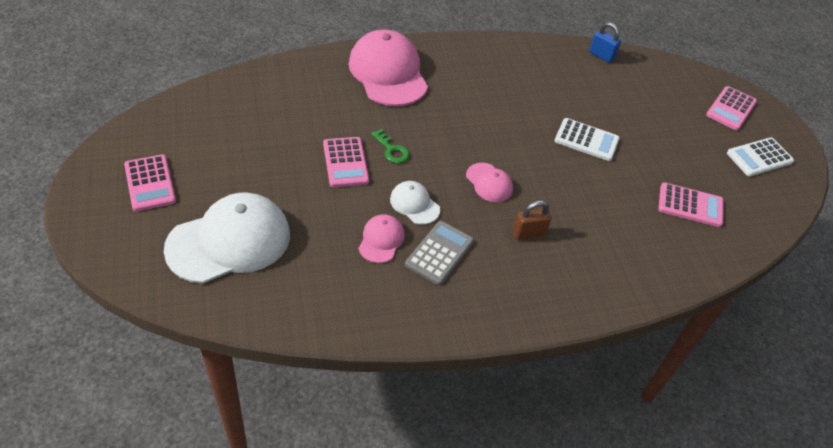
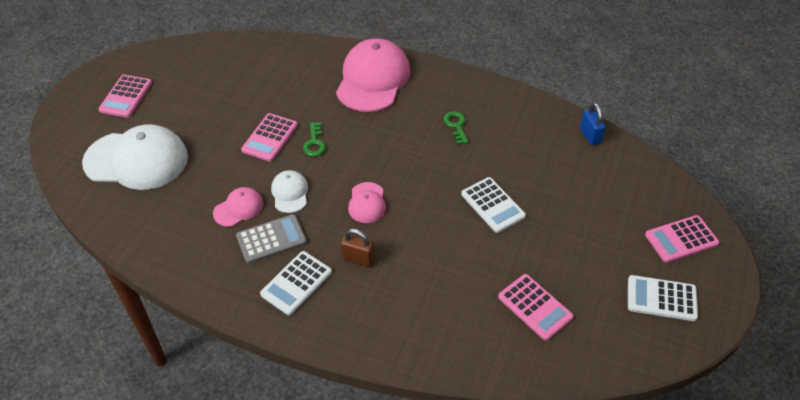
camera: 40 degrees right, 0 degrees up
none -> white calculator [260,251,332,315]
none -> green key [444,111,469,145]

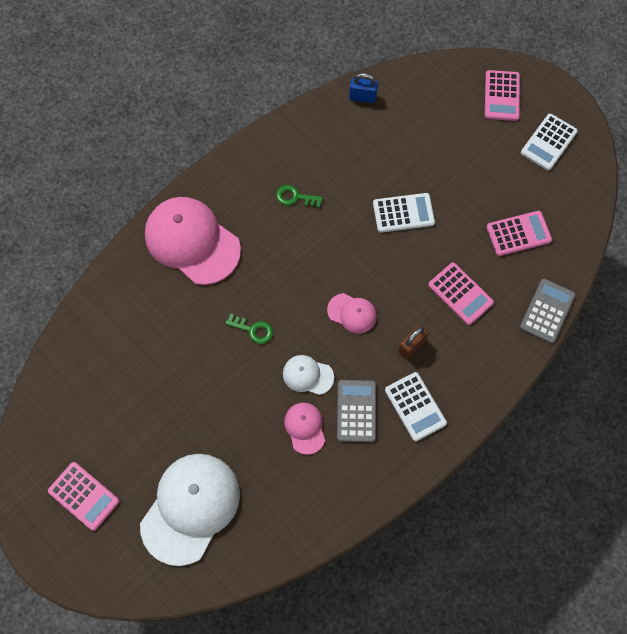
camera: 65 degrees left, 20 degrees up
pink calculator [241,113,298,162] -> pink calculator moved to [428,263,494,325]
none -> grey calculator [520,279,575,344]

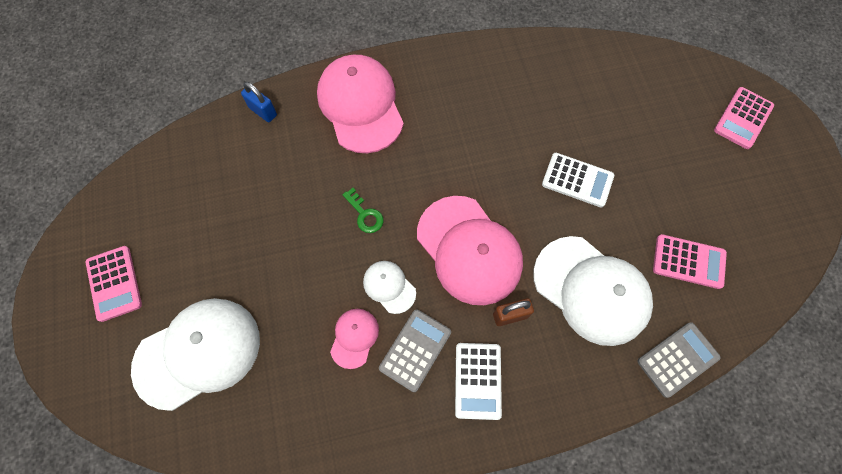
camera: 30 degrees right, 0 degrees up
green key [276,185,323,208] -> none
pink cap [327,293,377,334] -> pink cap [417,196,523,305], size x2.10
blue padlock [349,73,378,103] -> blue padlock moved to [241,82,277,122]
pink calculator [428,263,494,325] -> white cap [533,236,653,346]
white calculator [521,114,578,171] -> none

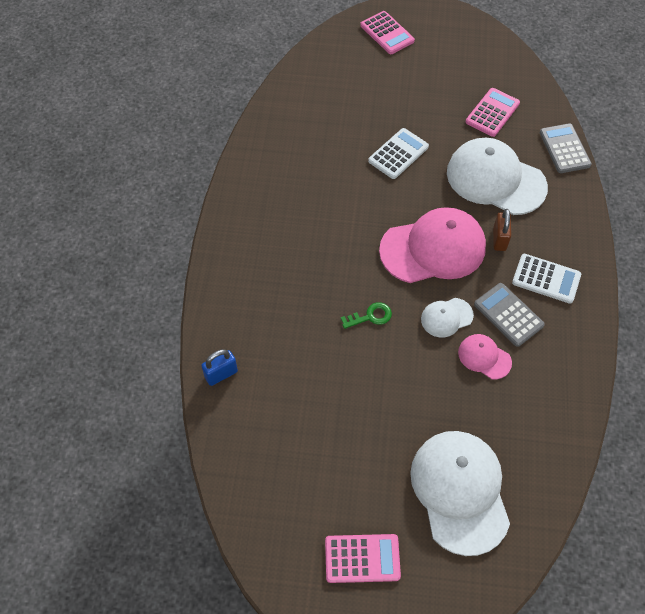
camera: 70 degrees left, 10 degrees down
pink cap [317,55,404,153] -> none
white cap [533,236,653,346] -> white cap turned 120 degrees counterclockwise [447,138,548,215]

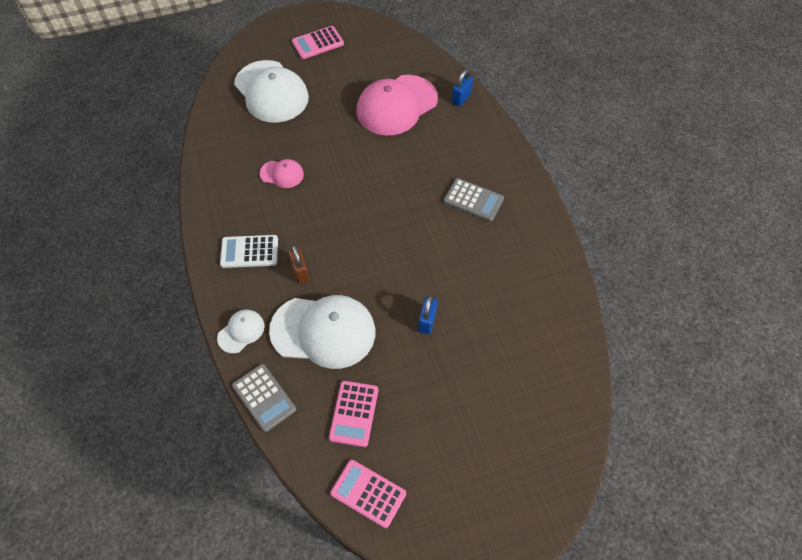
camera: 155 degrees right, 0 degrees up
green key [341,302,392,329] -> none
pink calculator [360,11,415,54] -> pink calculator moved to [330,460,406,528]
white calculator [368,128,429,179] -> blue padlock [418,295,437,334]
pink cap [379,207,486,283] -> pink cap moved to [357,75,438,135]
white cap [421,298,474,337] -> white cap moved to [217,309,265,353]
grey calculator [474,283,545,347] -> grey calculator moved to [444,178,504,222]

